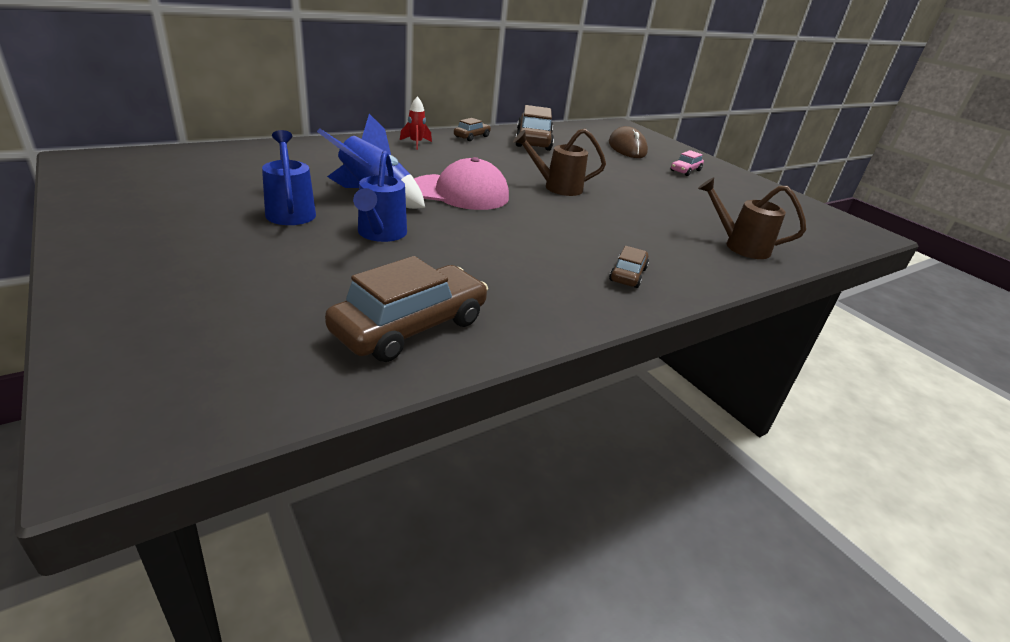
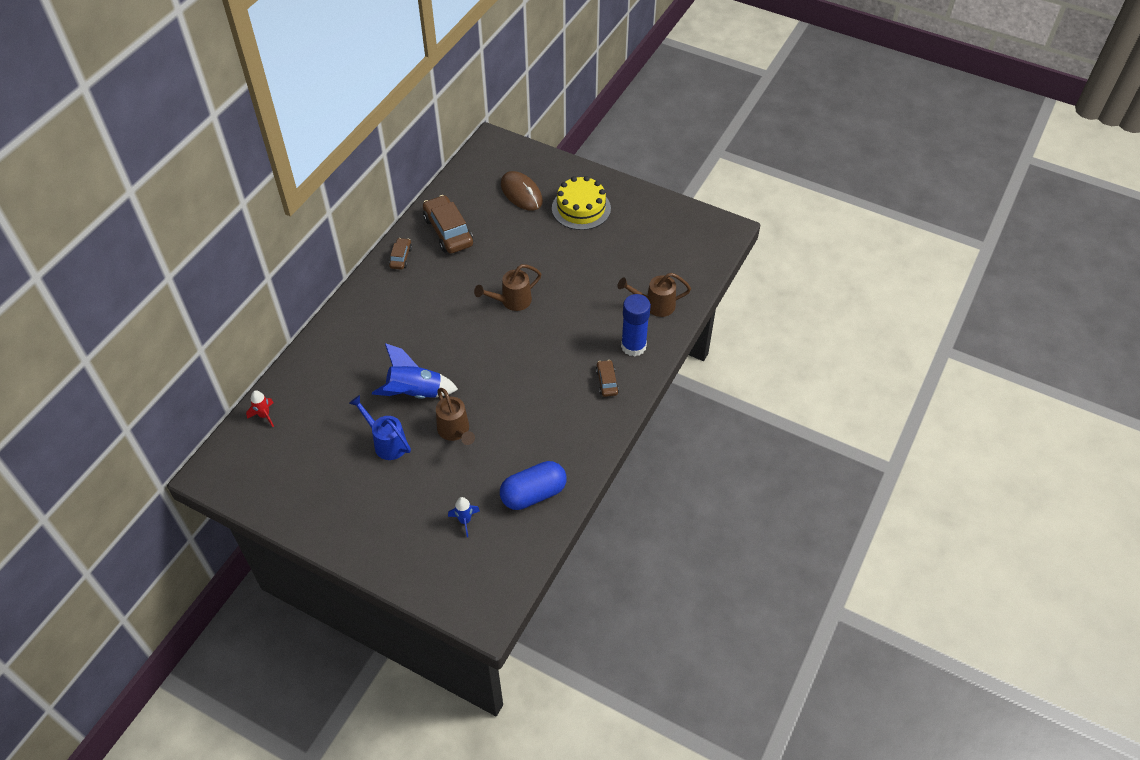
camera: 25 degrees left, 20 degrees up
brown car [325,256,488,362] -> blue capsule [500,461,566,510]
blue watering can [353,151,407,242] -> brown watering can [436,388,475,445]
red rocket [400,96,432,150] -> red rocket moved to [246,390,274,427]
pink cap [414,157,509,210] -> none
pink car [671,150,704,176] -> yellow cake [552,176,611,230]
none -> blue rocket [448,497,480,537]
none -> blue glue stick [621,294,651,357]

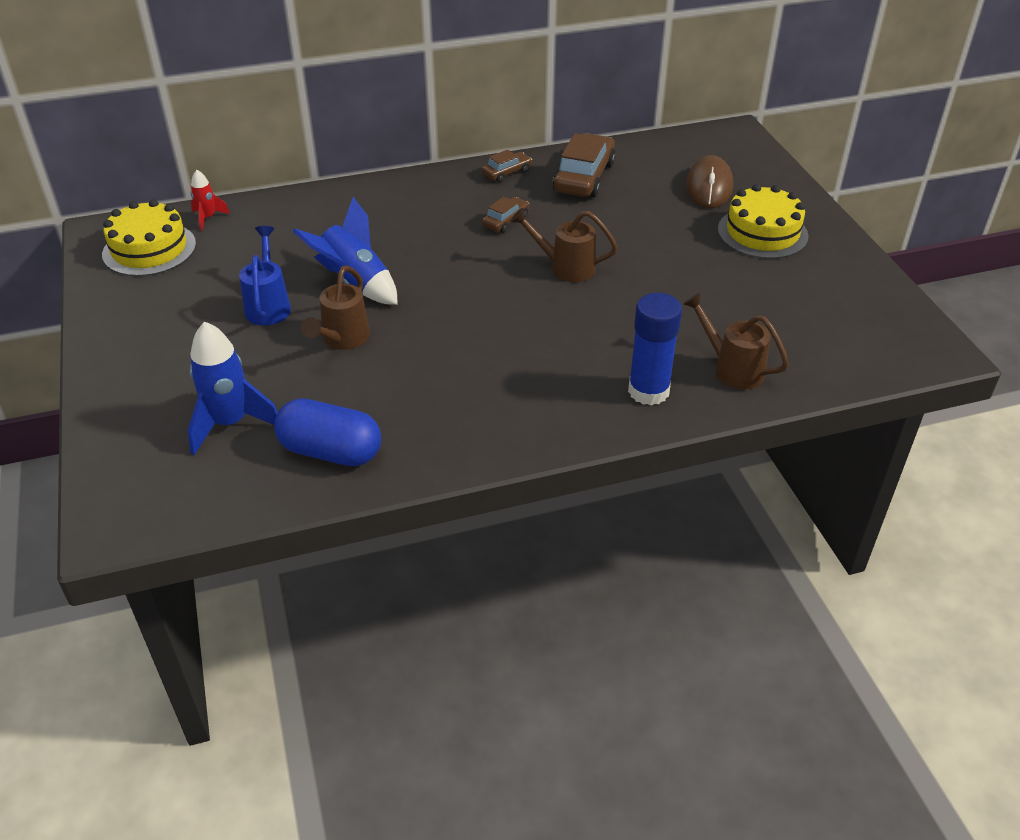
camera: 45 degrees right, 10 degrees down
blue rocket [448,497,480,537] -> blue rocket [188,321,278,455], size x1.88
brown car [596,360,619,397] -> brown car moved to [482,197,529,233]
none -> yellow cake [102,199,196,276]

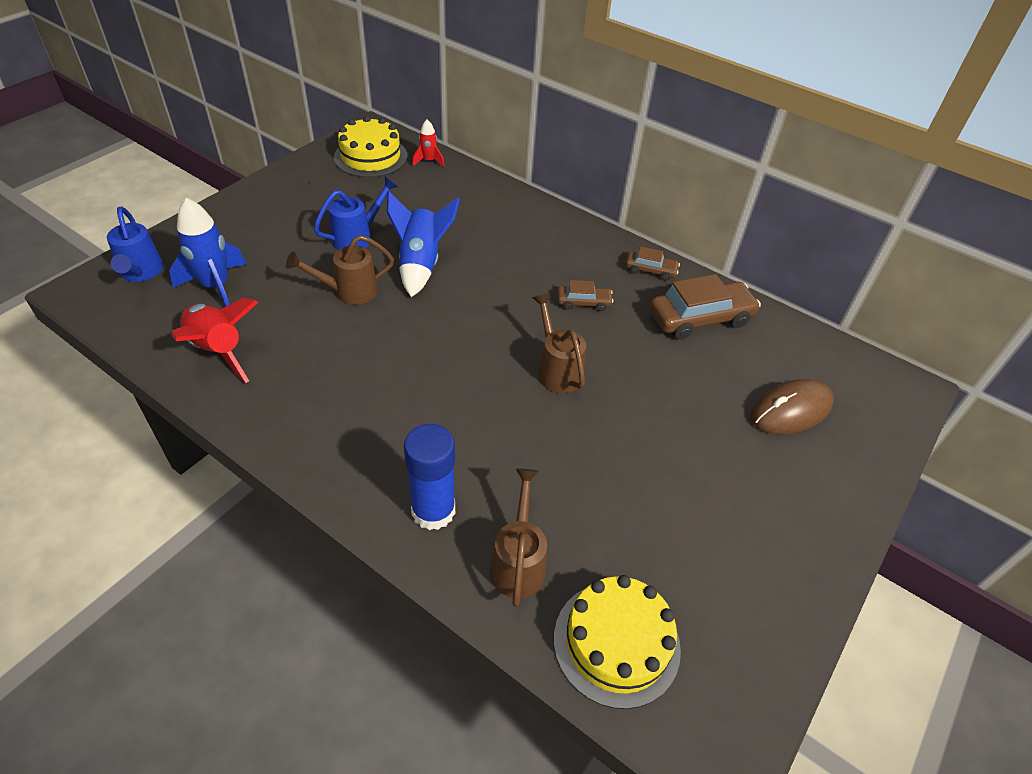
camera: 50 degrees right, 5 degrees up
blue capsule [274,398,381,466] -> red rocket [171,298,259,383]
yellow cake [718,184,809,259] -> yellow cake moved to [554,575,681,709]
none -> blue watering can [107,207,163,282]

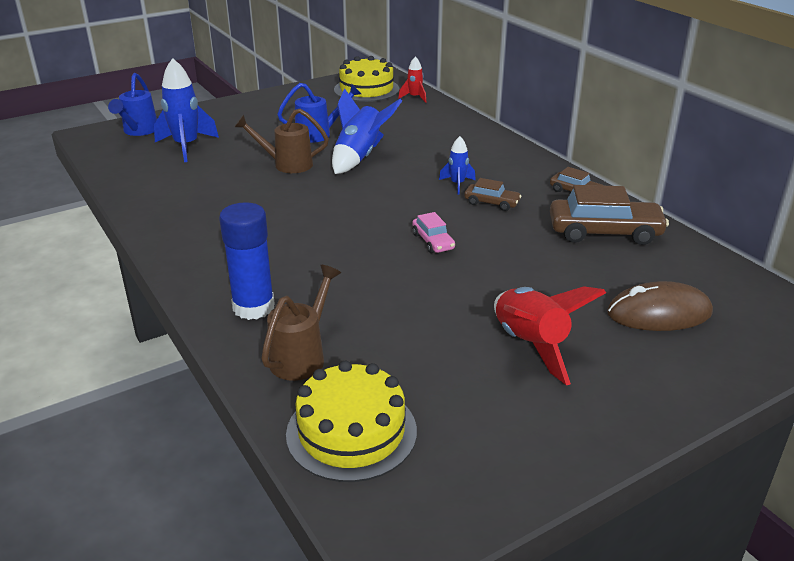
camera: 25 degrees right, 15 degrees down
red rocket [171,298,259,383] -> red rocket moved to [494,286,606,385]
brown watering can [532,293,586,393] -> pink car [412,212,455,253]
none -> blue rocket [439,136,476,195]

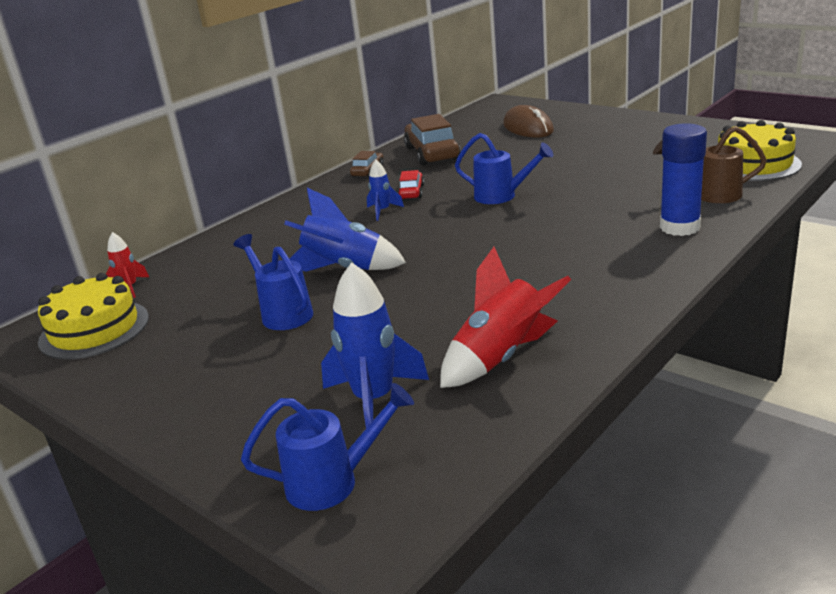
camera: 105 degrees left, 5 degrees down
brown watering can [234,109,329,173] -> none
pink car [412,212,455,253] -> blue watering can [455,133,553,204]
brown car [464,178,521,211] -> red car [397,170,424,199]
red rocket [494,286,606,385] -> red rocket moved to [440,247,571,388]

